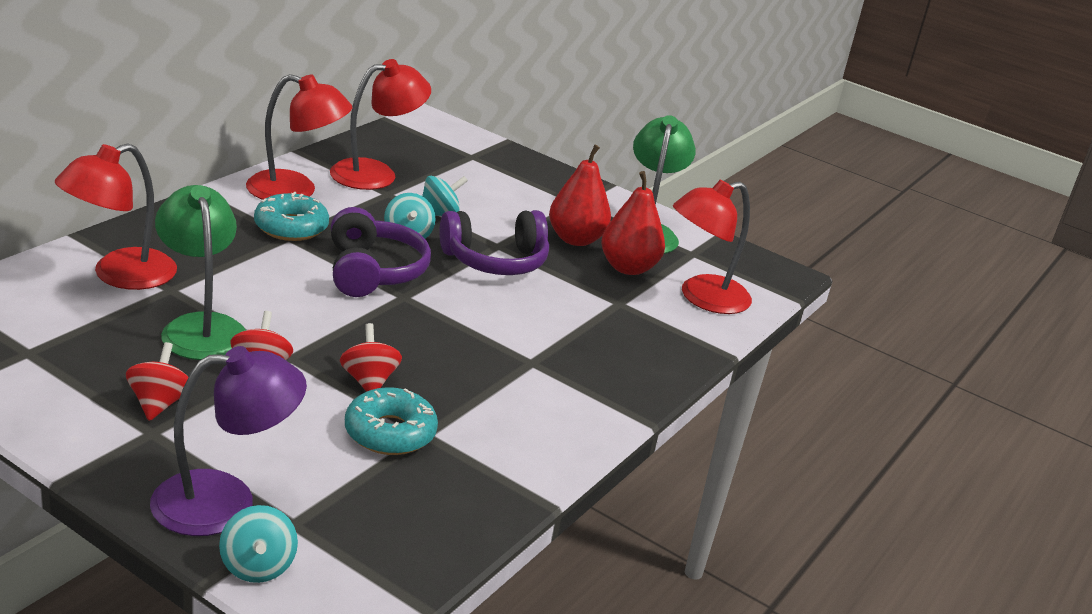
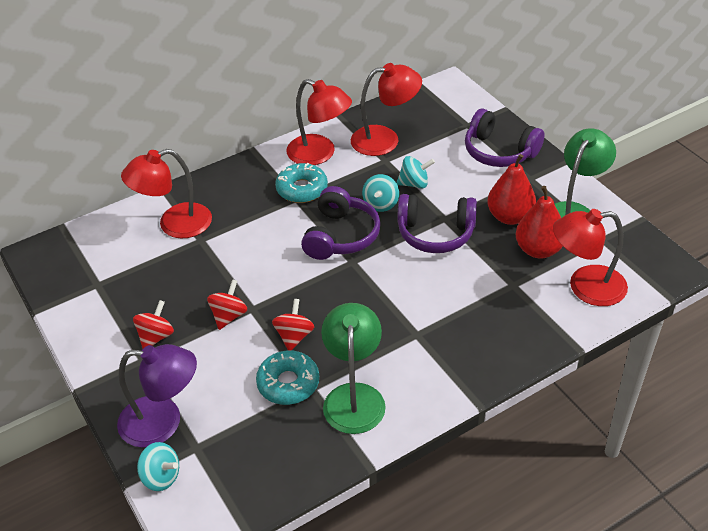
camera: 30 degrees right, 15 degrees up
green lamp [155,185,246,360] -> green lamp moved to [321,303,386,434]
turquoise spinning top [219,505,298,583] -> turquoise spinning top turned 75 degrees counterclockwise [137,442,179,491]
none -> purple headphones [465,108,545,167]

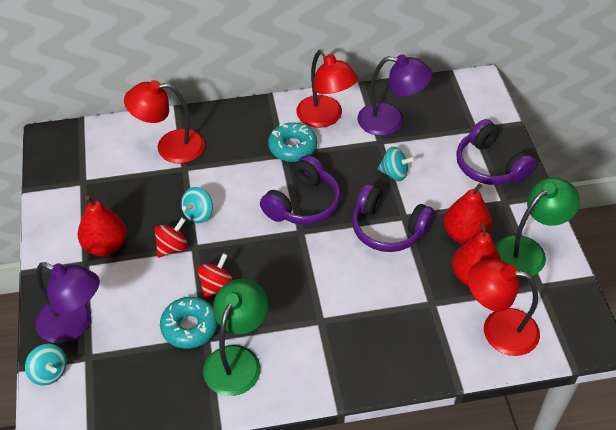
camera: 20 degrees right, 5 degrees up
red spinning top [133,300,174,349] -> red pear [78,196,126,256]
red lamp [351,63,422,156] -> purple lamp [358,55,432,136]
turquoise spinning top [362,174,399,212] -> turquoise spinning top moved to [181,187,213,223]

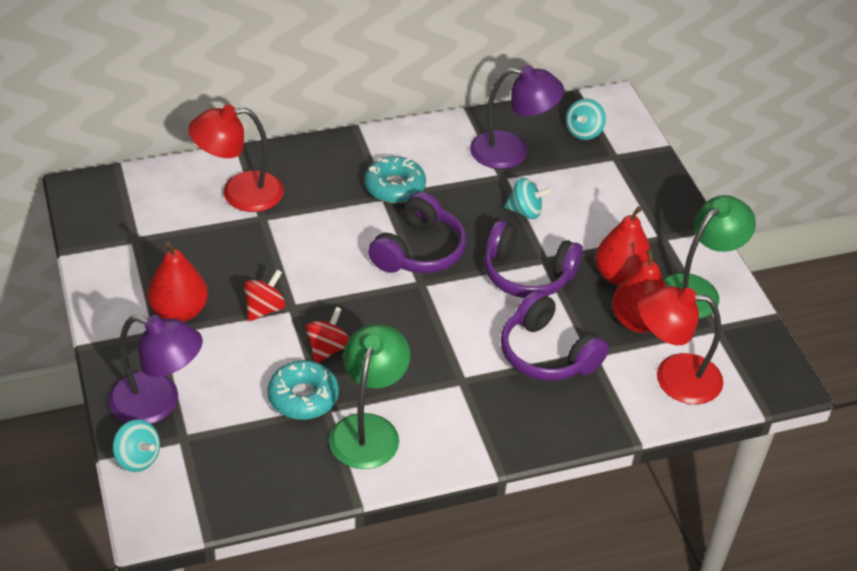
camera: 10 degrees left, 5 degrees down
turquoise spinning top [181,187,213,223] -> turquoise spinning top moved to [566,99,606,140]
red lamp [296,50,358,128] -> none
purple headphones [456,119,537,185] -> purple headphones moved to [501,290,609,381]

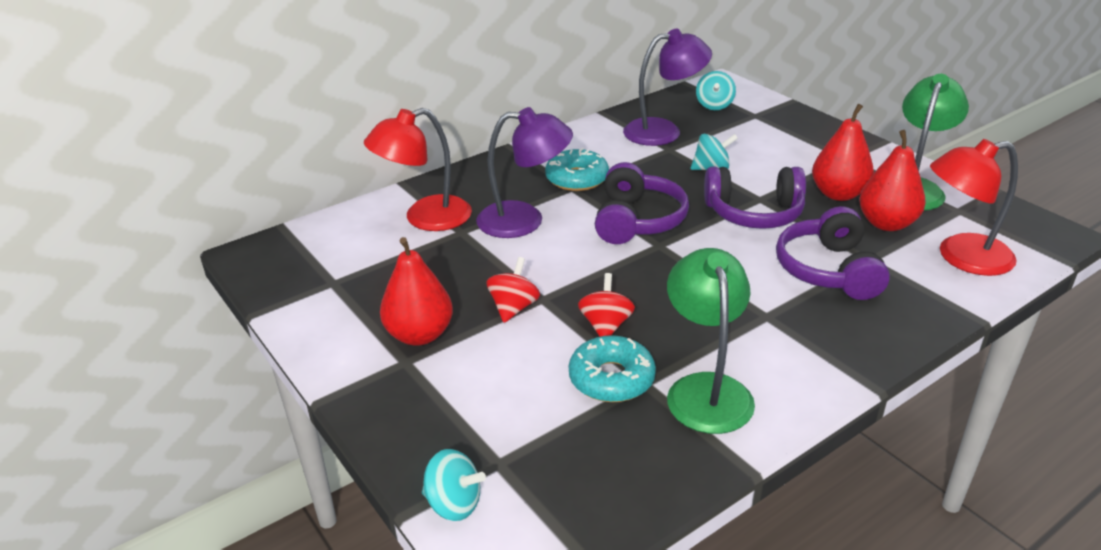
camera: 15 degrees left, 10 degrees down
purple lamp [108,315,203,424] -> purple lamp moved to [476,107,573,238]
purple headphones [501,290,609,381] -> purple headphones turned 60 degrees clockwise [776,206,890,300]

